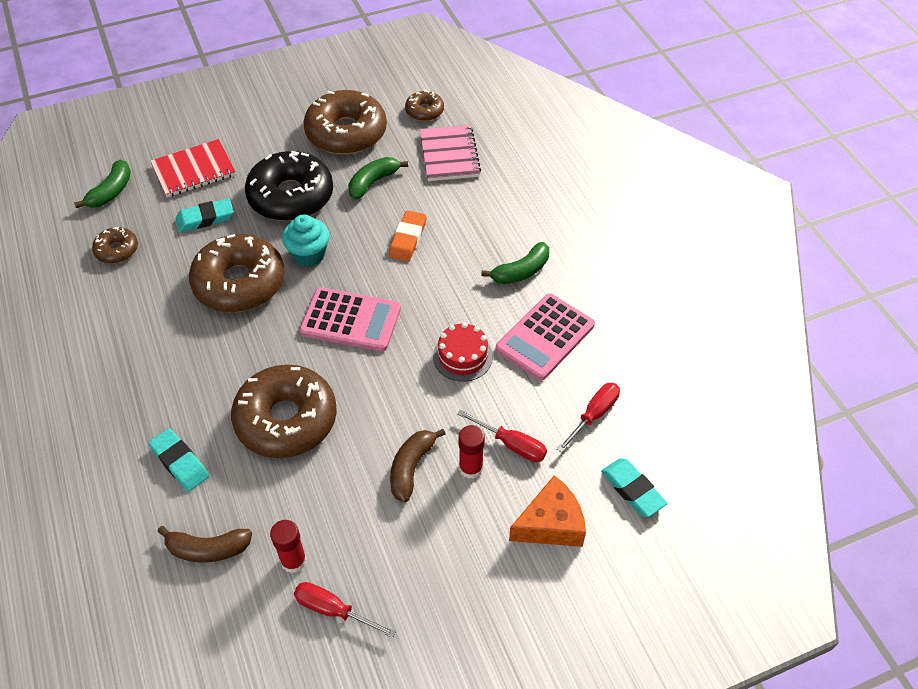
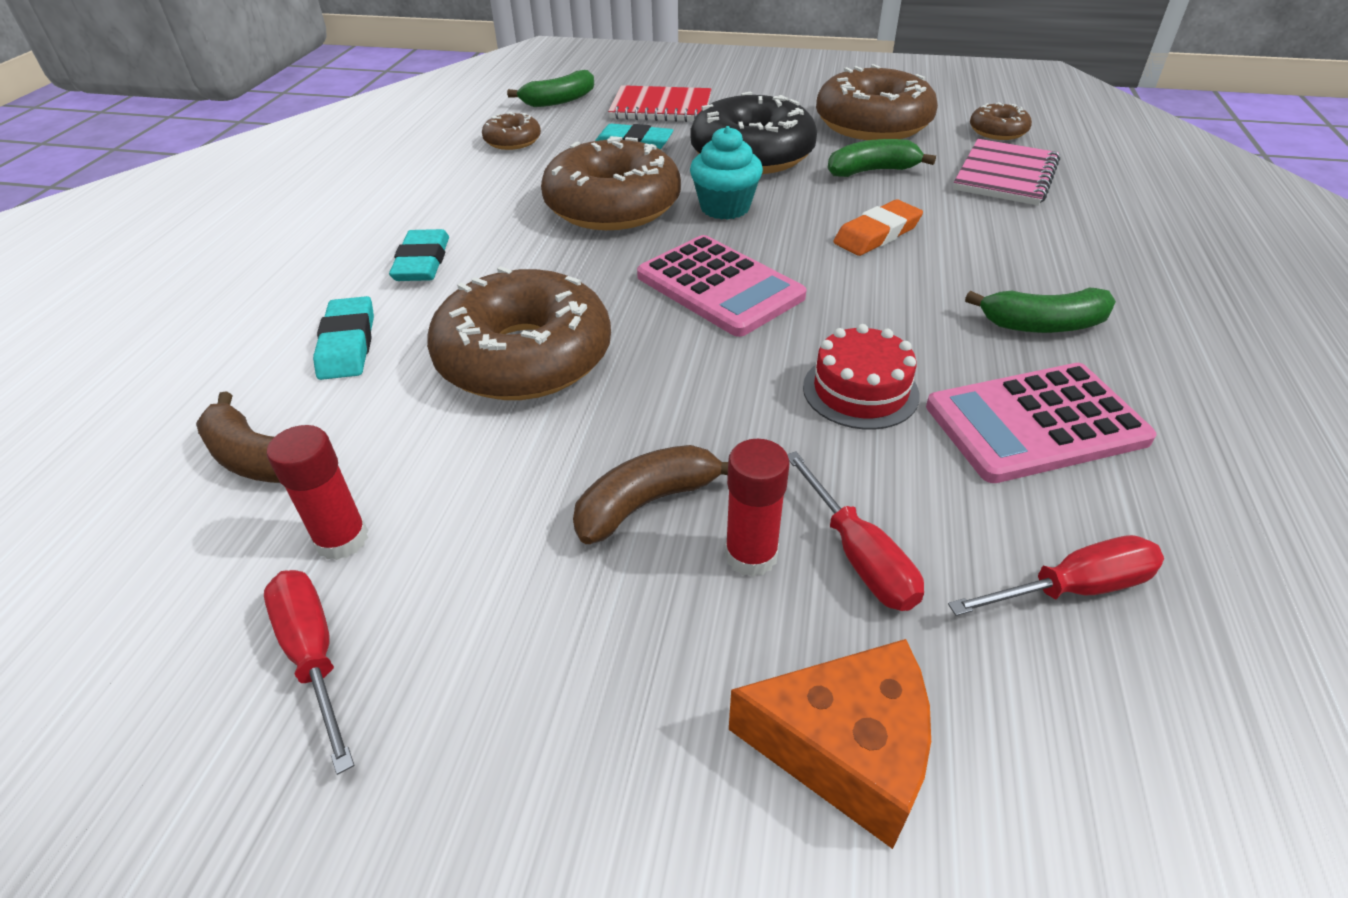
camera: 35 degrees right, 10 degrees down
turquoise eraser [601,458,667,517] -> turquoise eraser moved to [389,229,449,281]

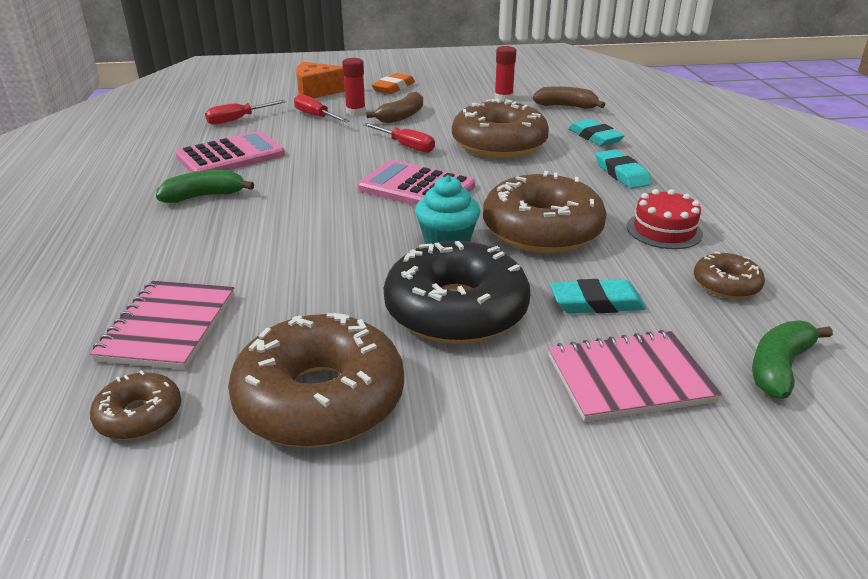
camera: 160 degrees right, 10 degrees down
red screwdriver [264,570,354,775] -> red screwdriver moved to [363,123,435,153]
red notebook [608,85,712,122] -> pink notebook [548,330,722,422]
red cake [803,324,920,430] -> red cake moved to [627,189,703,249]
green banana [827,139,936,177] -> none
orange eraser [833,200,923,256] -> orange eraser moved to [371,73,415,94]

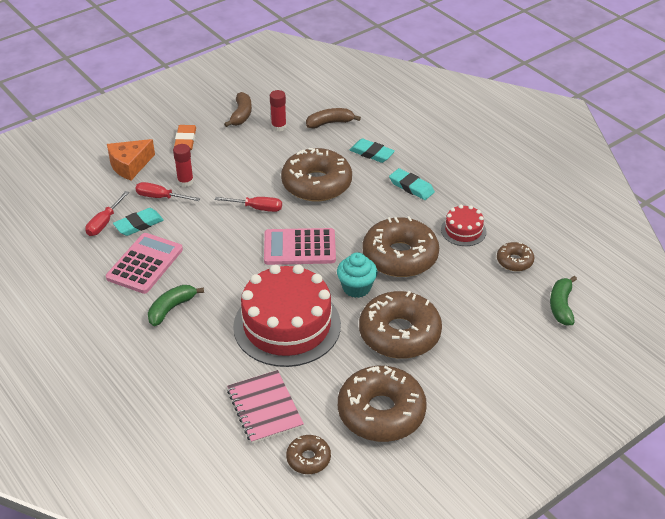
camera: 30 degrees left, 10 degrees up
brown banana [366,91,423,123] -> brown banana moved to [224,92,252,127]
black donut [383,241,530,344] -> brown donut [359,291,442,359]
pink notebook [548,330,722,422] -> none
turquoise eraser [550,279,646,313] -> turquoise eraser moved to [113,208,164,236]
none -> red cake [233,264,341,367]

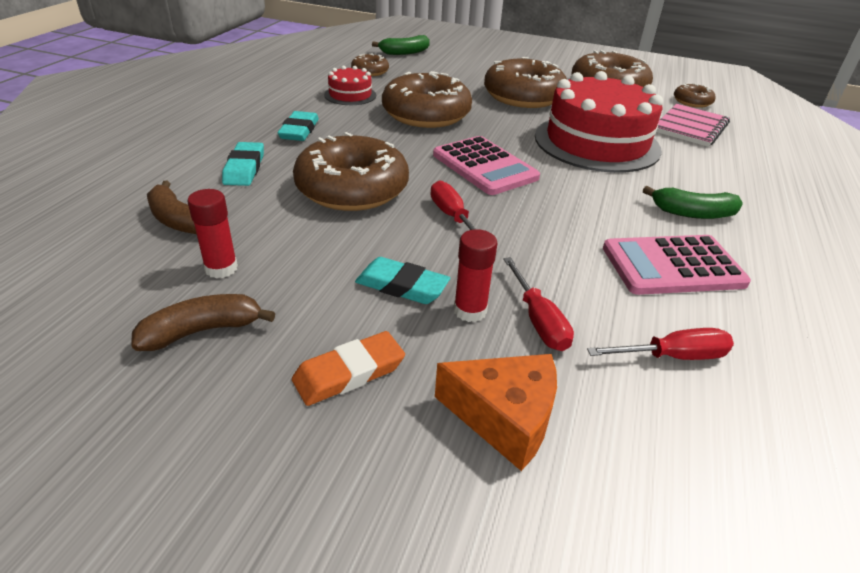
camera: 125 degrees left, 5 degrees down
turquoise eraser [113,208,164,236] -> turquoise eraser moved to [355,257,450,304]
turquoise cupcake [337,252,377,298] -> none

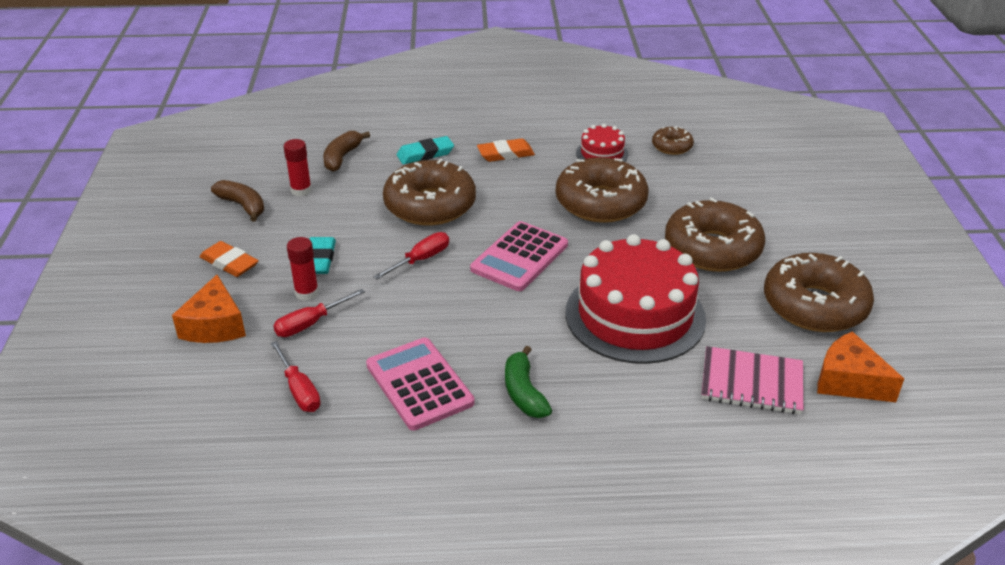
camera: 70 degrees right, 0 degrees up
turquoise eraser [277,111,319,141] -> orange eraser [477,138,535,162]
green banana [372,35,430,55] -> none
brown donut [674,83,716,108] -> orange cheese [817,331,904,402]

